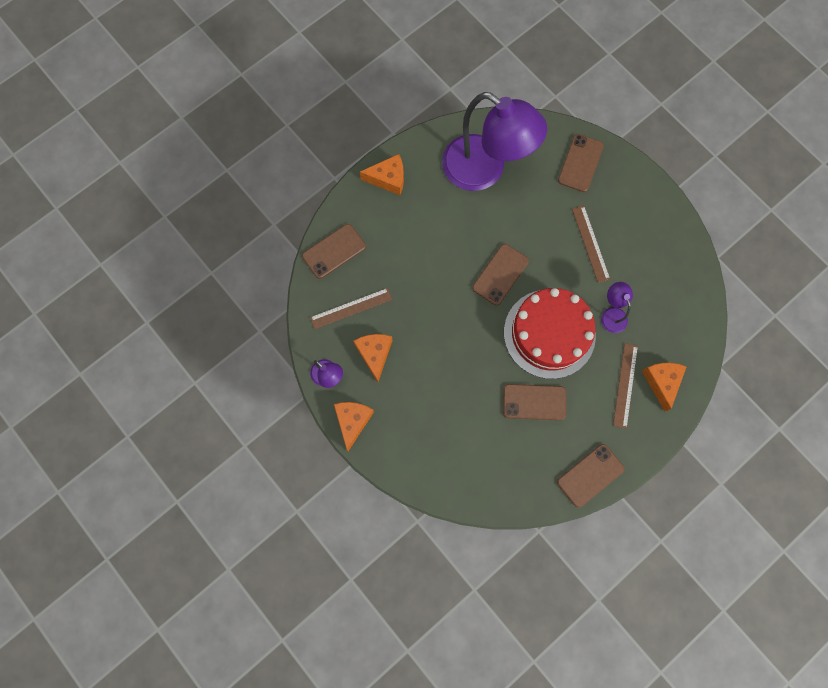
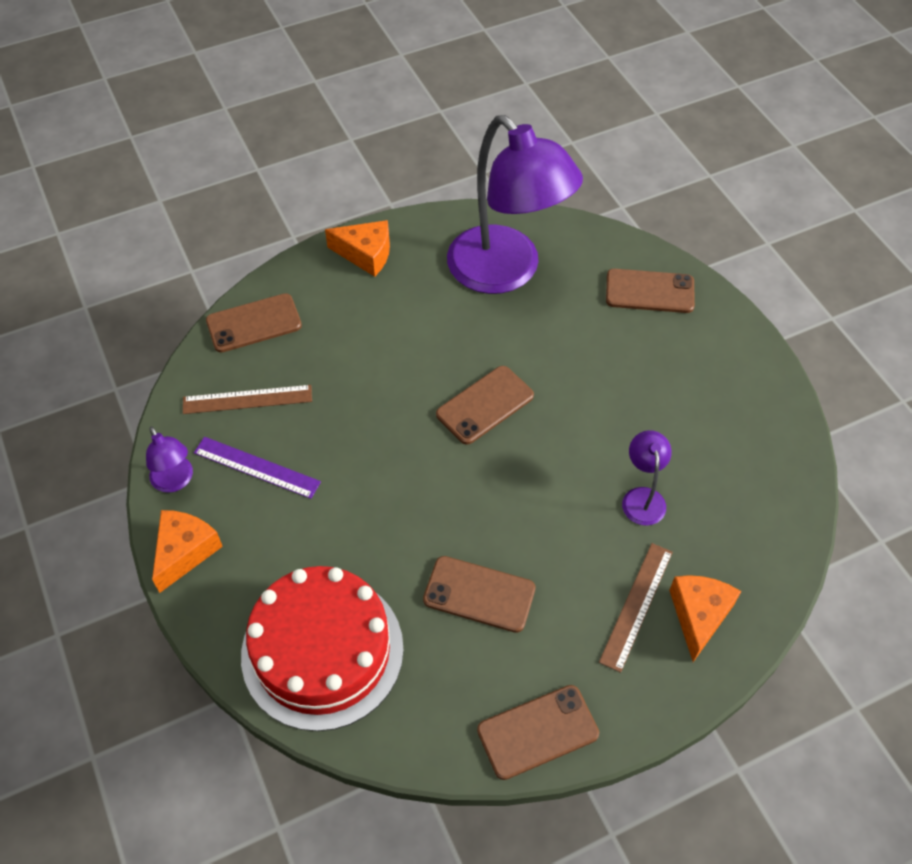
camera: 15 degrees right, 20 degrees down
orange cheese [353,334,393,382] -> purple ruler [194,437,321,499]
red cake [504,288,596,379] -> red cake moved to [241,566,404,731]
brown phone [558,134,604,192] -> brown phone turned 60 degrees clockwise [606,269,695,313]
brown ruler [572,206,610,283] -> none

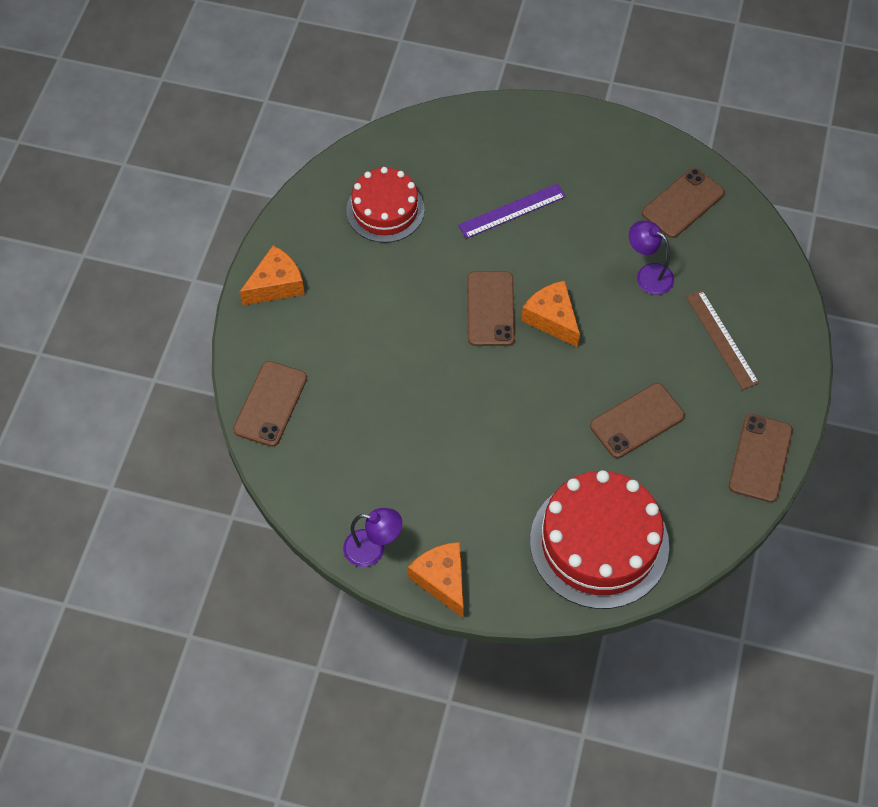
camera: 50 degrees left, 5 degrees up
brown ruler [183,385,312,414] -> none
purple ruler [194,437,321,499] -> purple ruler moved to [458,184,566,239]
purple lamp [447,115,583,294] -> red cake [346,167,424,243]
brown phone [606,269,695,313] -> brown phone moved to [642,168,725,238]
orange cheese [669,575,741,662] -> orange cheese moved to [521,280,580,347]

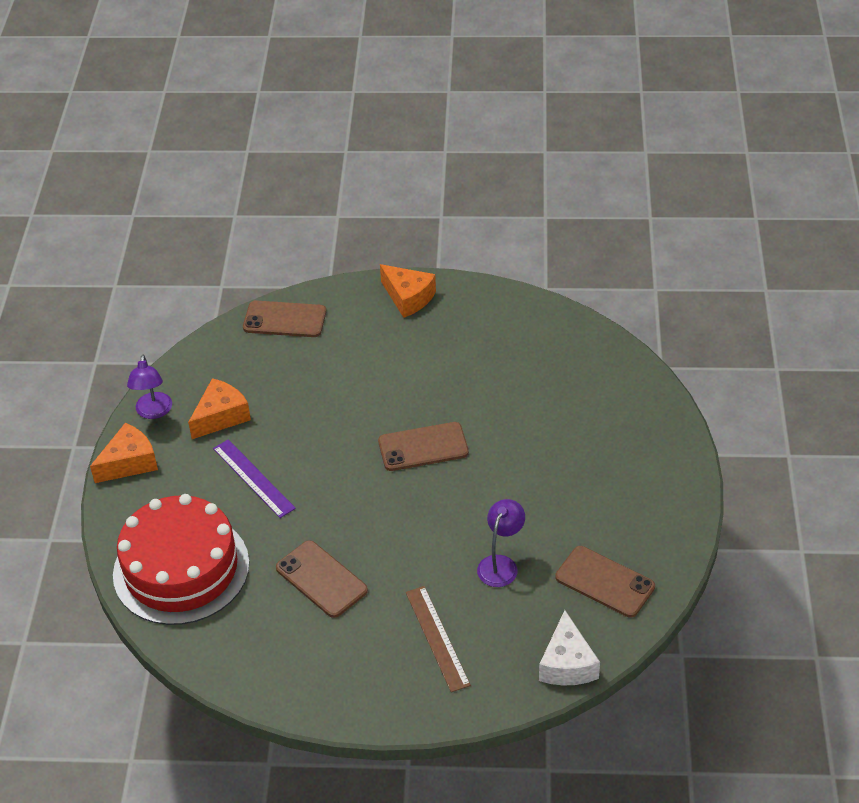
camera: 80 degrees right, 15 degrees down
red cake [346,167,424,243] -> none
purple ruler [458,184,566,239] -> purple ruler moved to [213,439,296,518]
orange cheese [521,280,580,347] -> orange cheese moved to [188,378,251,439]
brown ruler [686,290,759,390] -> brown ruler turned 75 degrees counterclockwise [406,586,471,693]
brown phone [729,414,793,503] -> none
none -> white cheese [539,610,600,686]

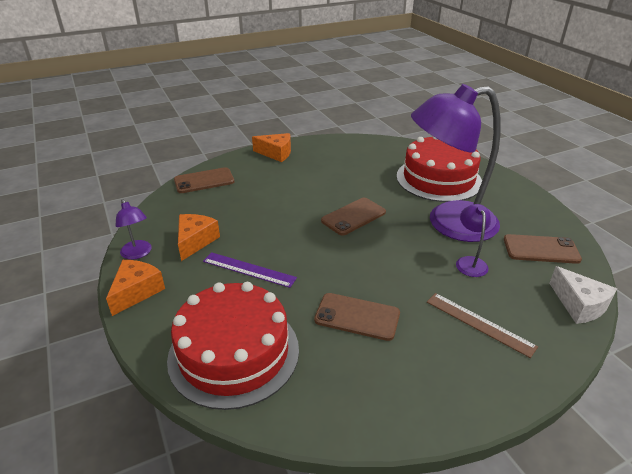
camera: 30 degrees left, 10 degrees down
none -> red cake [396,136,482,202]
none -> purple lamp [411,84,501,242]

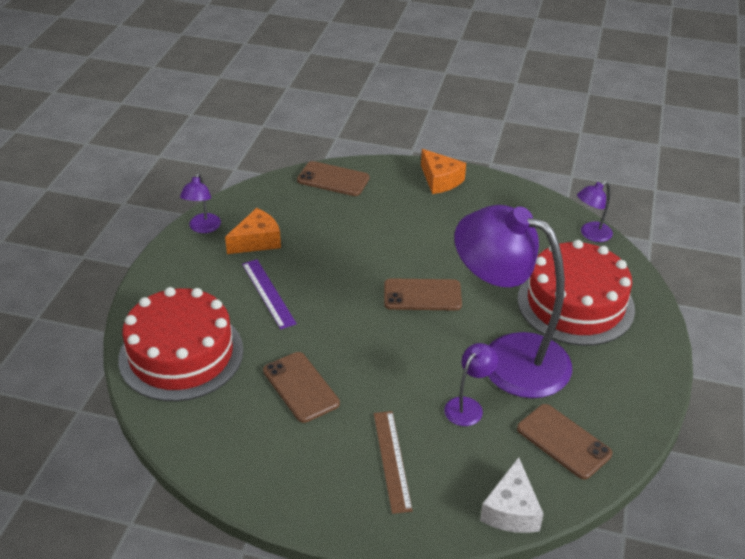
camera: 40 degrees right, 5 degrees up
orange cheese [106,260,165,316] -> none
none -> purple lamp [577,181,613,242]

